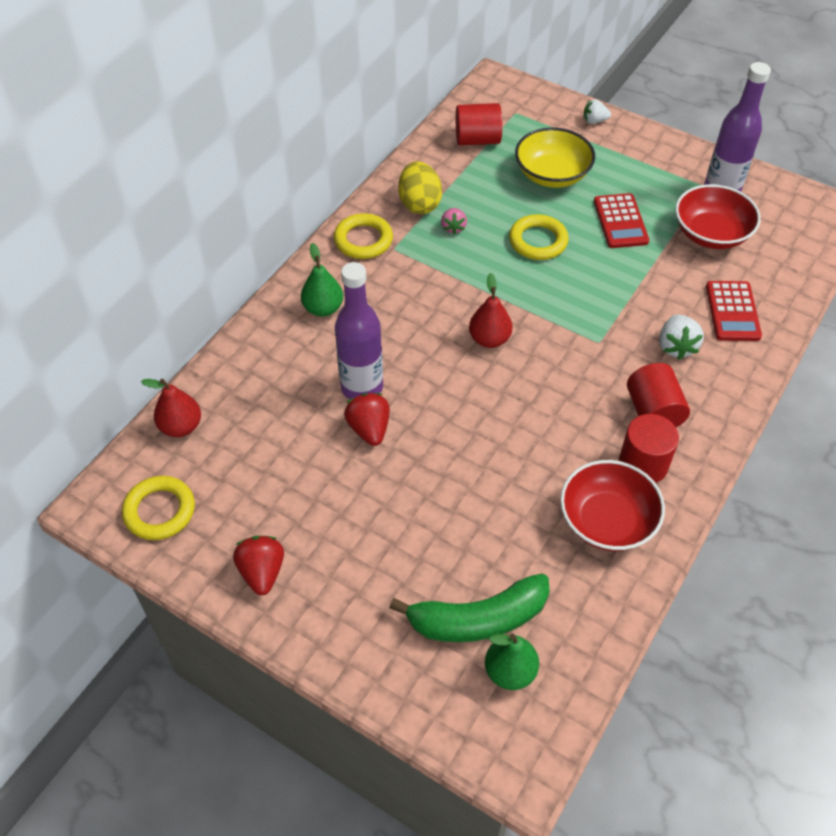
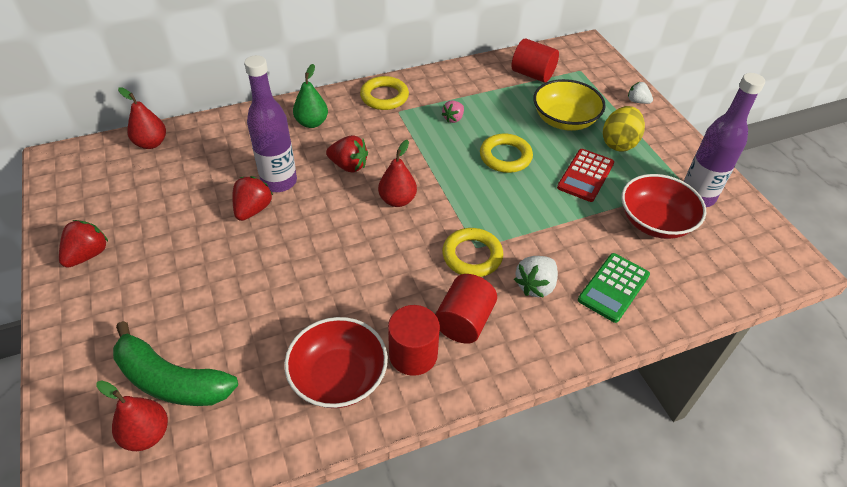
camera: 35 degrees right, 5 degrees down
yellow ring [122,476,195,540] -> yellow ring moved to [442,228,503,277]
yellow egg [399,161,442,214] -> yellow egg moved to [603,106,645,151]
green pear [485,633,539,690] -> red pear [96,380,168,451]
red calculator [706,281,762,341] -> green calculator [578,253,650,323]
none -> red strawberry [326,135,368,173]

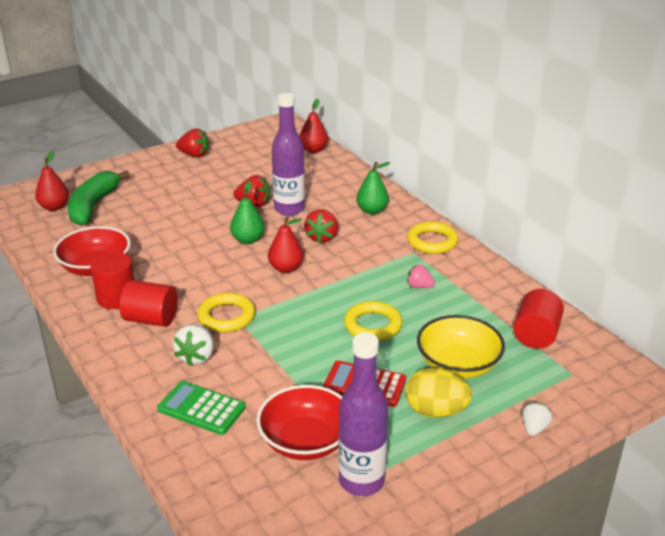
camera: 80 degrees right, 15 degrees down
white strawberry [514,256,558,298] -> white strawberry turned 105 degrees counterclockwise [173,325,214,366]
none -> green pear [230,181,265,244]

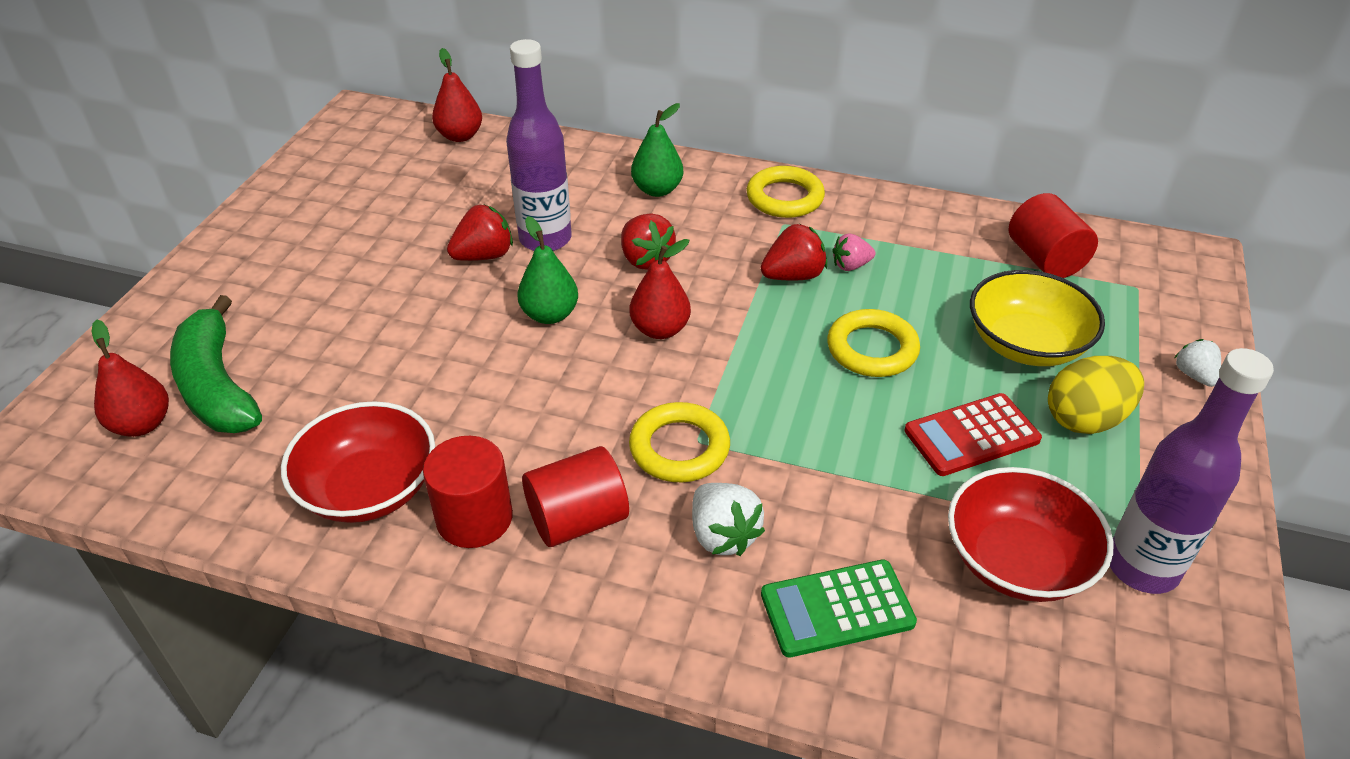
camera: 40 degrees left, 10 degrees up
red strawberry [176,128,209,158] -> red strawberry moved to [761,224,827,281]

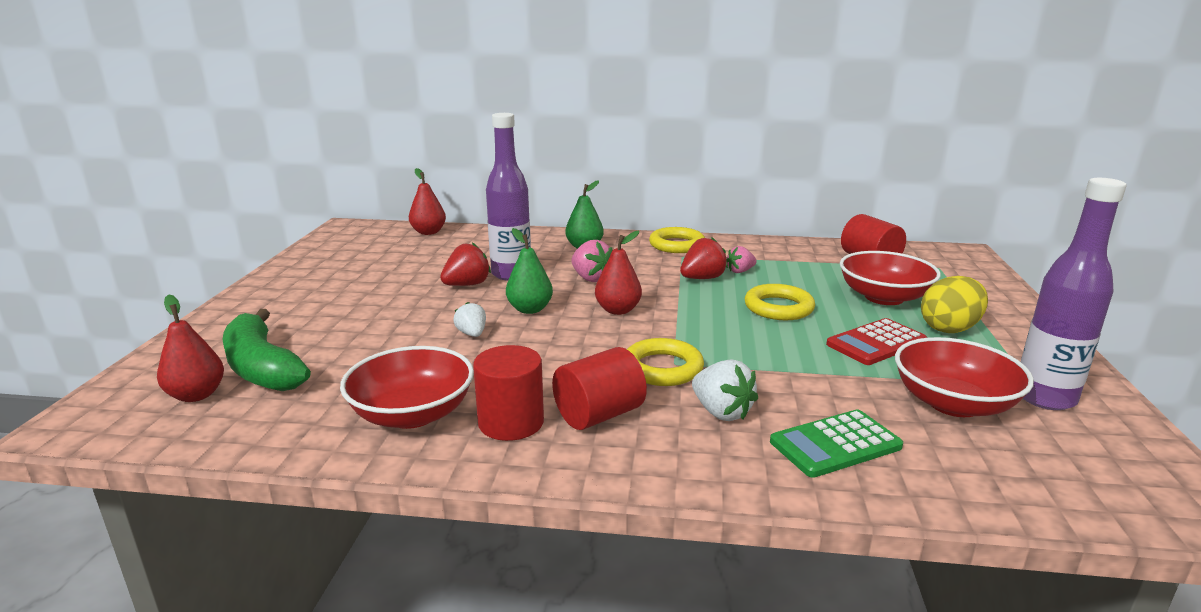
camera: 10 degrees left, 20 degrees down
red strawberry [621,213,676,270] -> pink strawberry [571,240,612,282]
yellow bowl [970,270,1105,366] -> red bowl [840,251,941,305]
white strawberry [1175,339,1221,387] -> white strawberry moved to [453,302,486,337]

